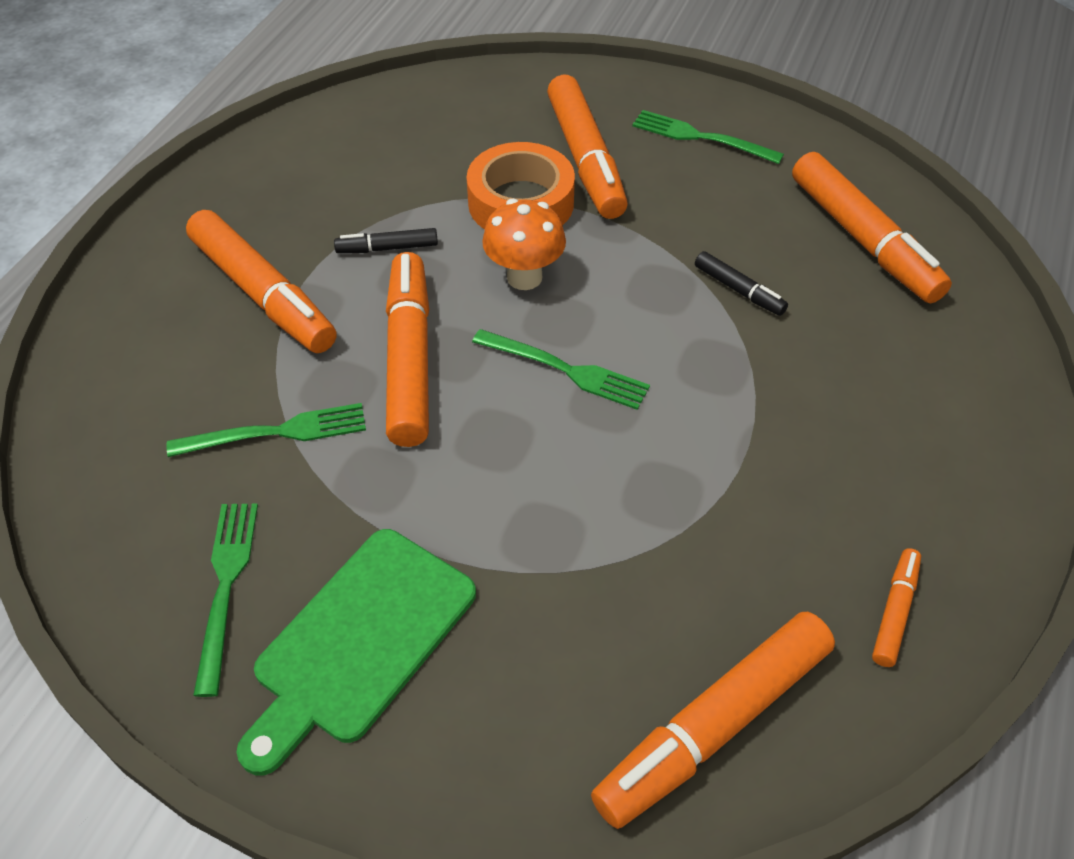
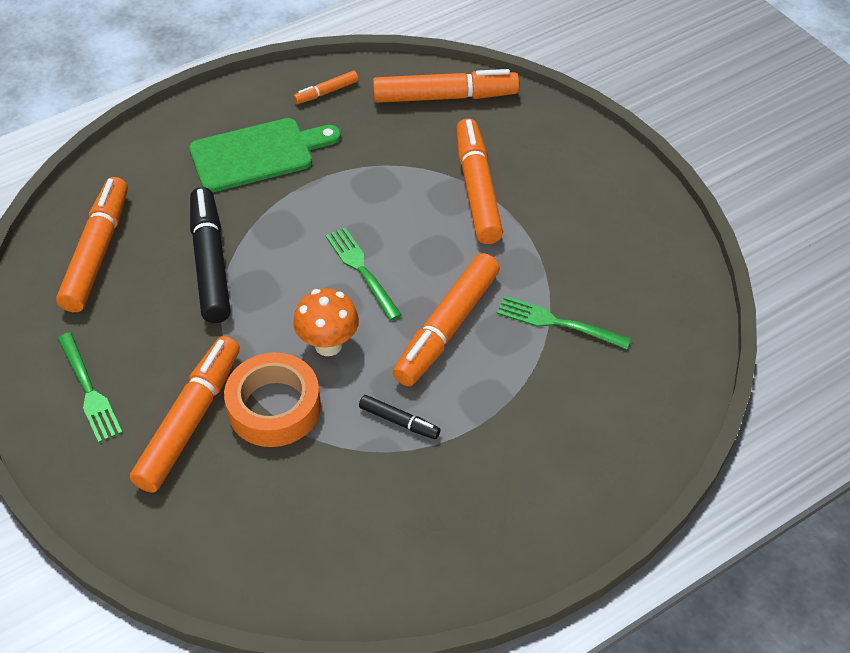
camera: 145 degrees left, 0 degrees up
orange marker [186,210,337,353] -> orange marker moved to [456,118,503,244]
green fork [193,503,258,697] -> none
green cutting board [236,529,476,776] -> green cutting board moved to [189,118,341,192]
black marker [695,251,788,316] -> black marker [190,187,231,323], size x2.09

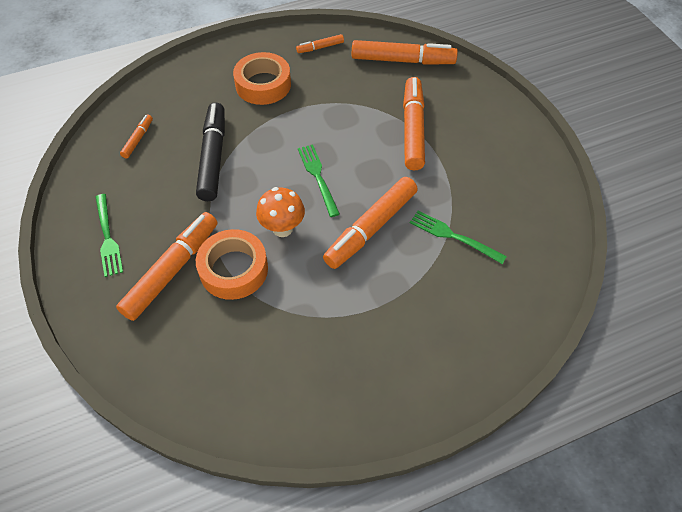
camera: 10 degrees right, 5 degrees up
orange marker [56,177,128,312] -> orange marker [120,114,153,158], size x0.48
green cutting board [189,118,341,192] -> orange tape [233,52,291,105]
black marker [359,395,441,439] -> none

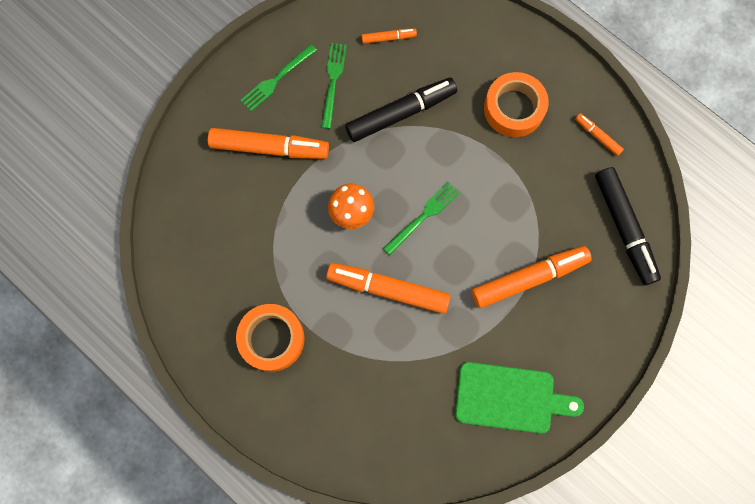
camera: 65 degrees right, 20 degrees up
orange tape [196,229,268,300] -> orange tape moved to [236,304,304,372]
orange marker [352,40,458,65] -> black marker [595,167,661,285]
green fork [410,211,507,264] -> green fork moved to [321,43,347,129]
none -> green cutting board [455,362,584,433]

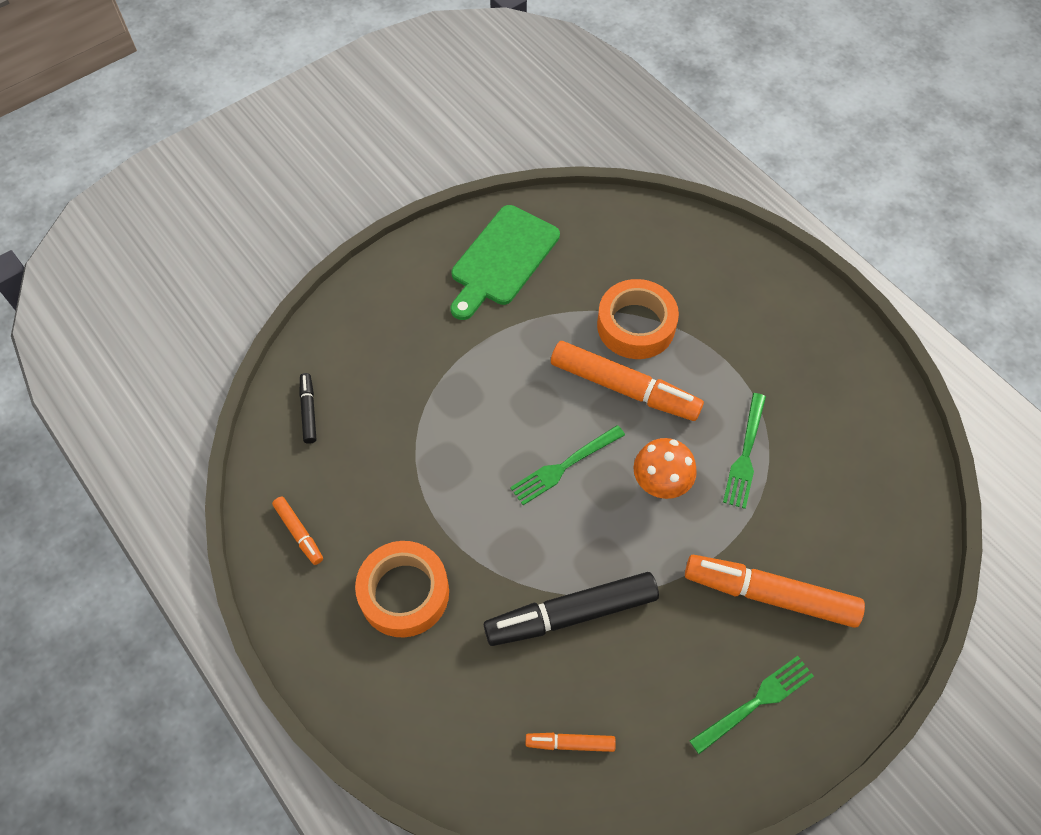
camera: 170 degrees left, 15 degrees down
orange tape [236,304,304,372] -> orange tape moved to [597,279,679,359]
green fork [321,43,347,129] -> green fork moved to [723,393,766,509]
green cutting board [455,362,584,433] -> green cutting board turned 75 degrees counterclockwise [451,205,560,320]
orange marker [471,246,592,308] -> none
black marker [595,167,661,285] -> black marker [299,373,316,444], size x0.48

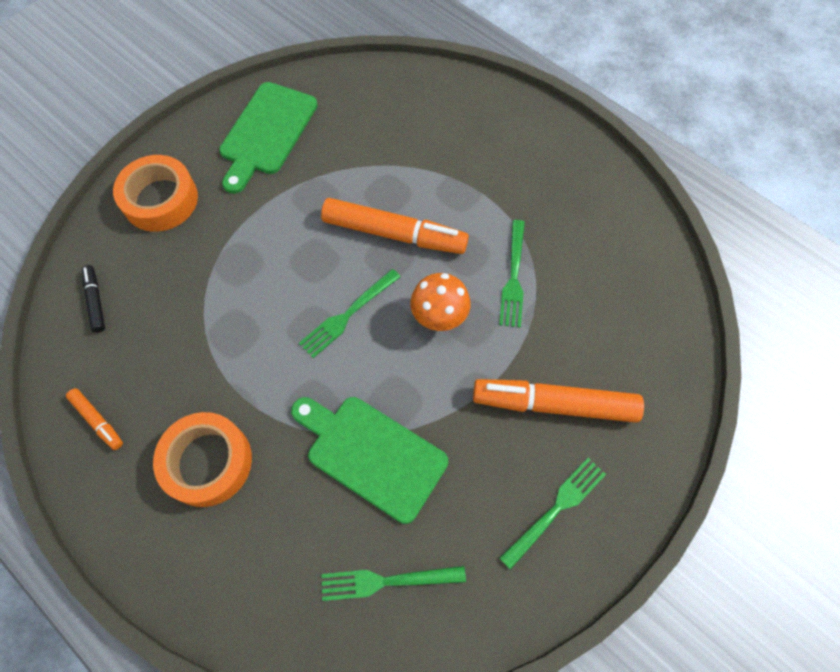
camera: 10 degrees left, 5 degrees up
black marker [484,572,659,646] -> green cutting board [291,397,448,524]
orange marker [525,733,616,752] -> green fork [321,566,466,601]
orange tape [597,279,679,359] -> orange tape moved to [113,155,198,232]

